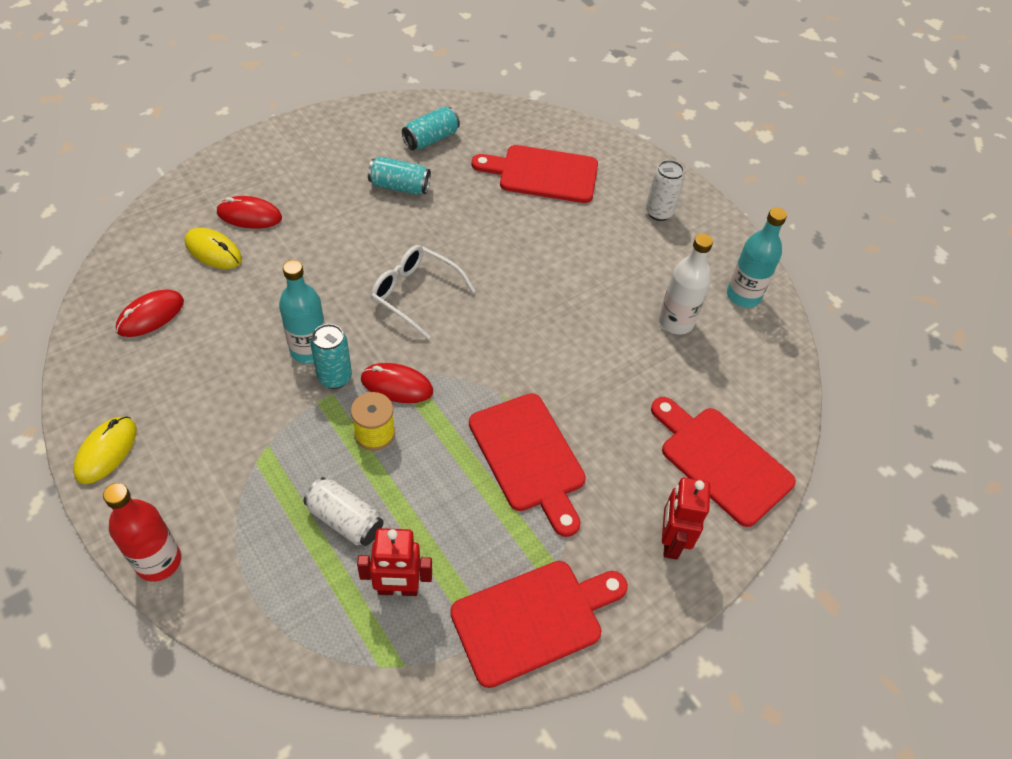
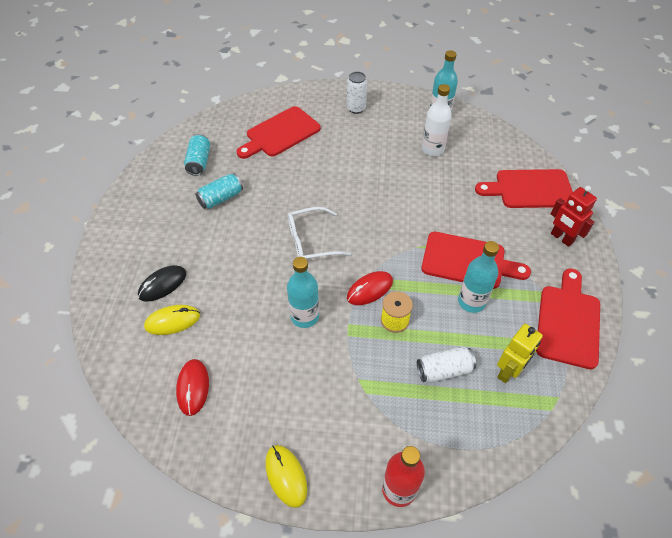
camera: 45 degrees left, 0 degrees up
red mouse [216,196,282,229] -> black mouse [138,265,186,302]
turquoise can [310,324,352,389] -> none
red robot [357,528,432,596] -> yellow robot [497,324,543,383]
none -> turquoise bottle [458,241,499,313]

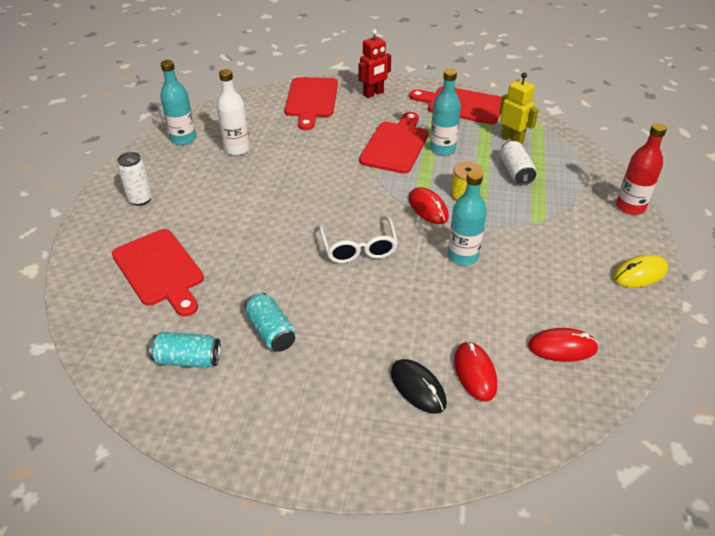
camera: 85 degrees left, 10 degrees down
yellow mouse [144,305,200,335] -> red mouse [454,341,497,401]

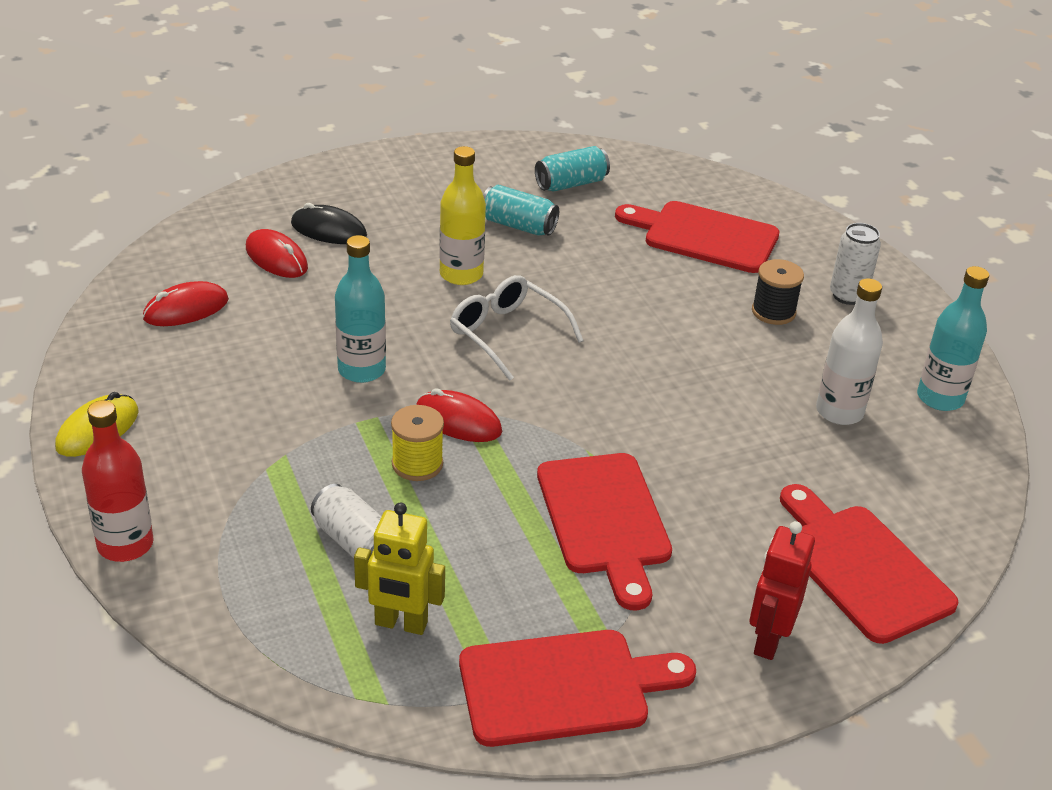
camera: 145 degrees right, 5 degrees down
turquoise bottle [430,69,461,155] -> none
none -> yellow bottle [439,146,486,285]
none -> black spool [752,259,804,325]

